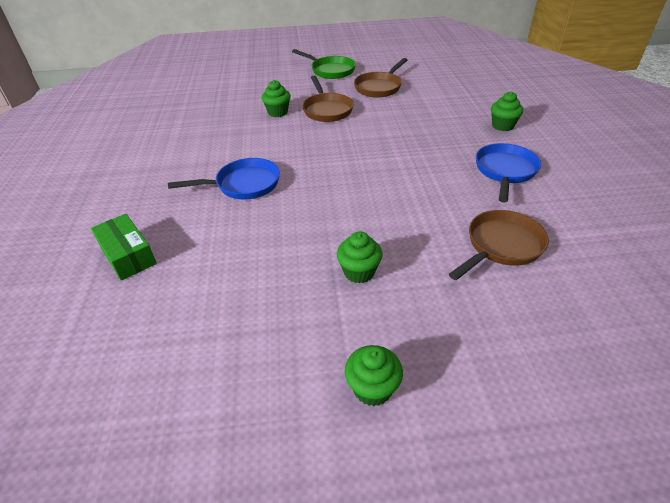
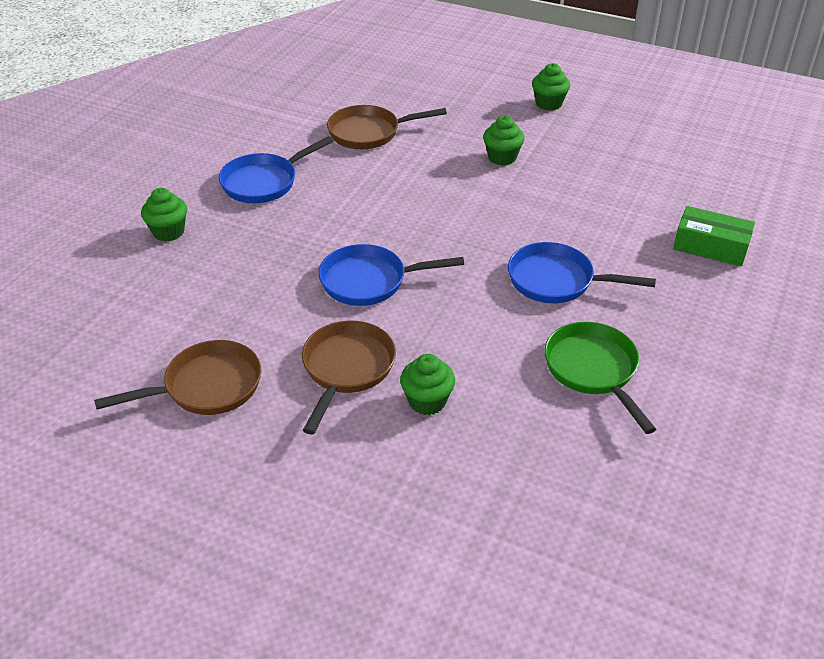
camera: 150 degrees left, 0 degrees up
green box [91,214,157,281] -> green box turned 60 degrees counterclockwise [673,206,755,266]
green pan [292,49,356,79] -> green pan moved to [544,322,656,434]
none -> blue pan [318,244,464,306]

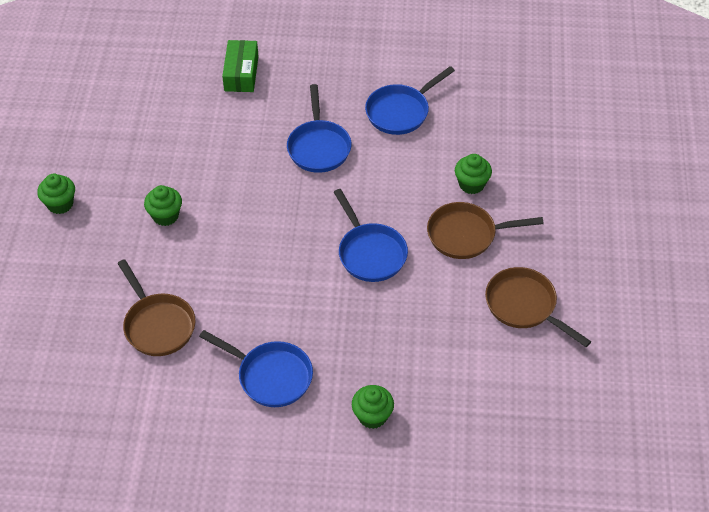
camera: 110 degrees left, 10 degrees up
green pan [544,322,656,434] -> blue pan [365,66,455,135]

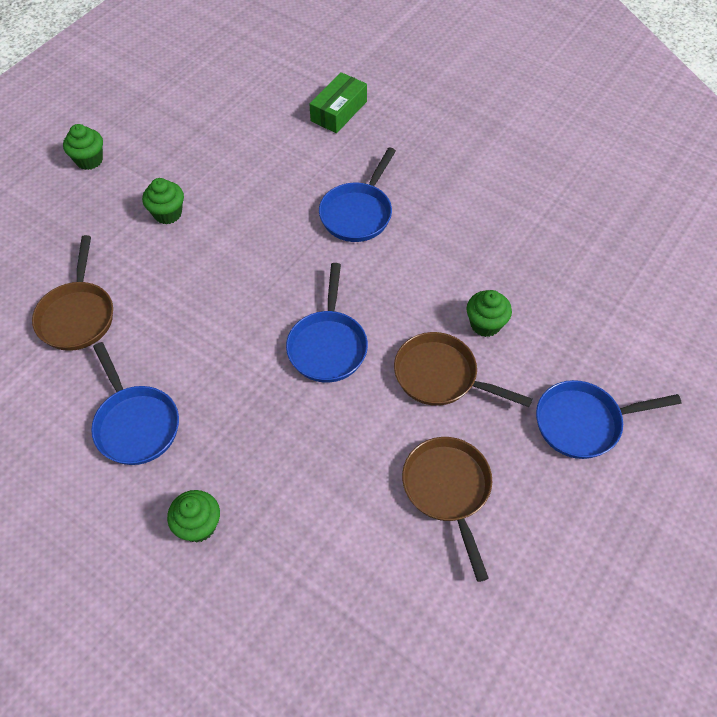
camera: 30 degrees right, 5 degrees up
blue pan [365,66,455,135] -> blue pan moved to [536,380,681,459]

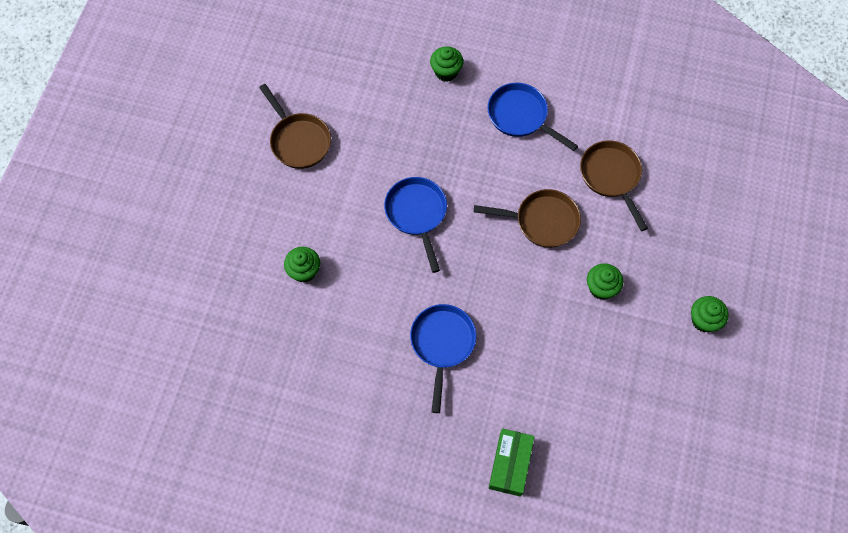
camera: 160 degrees right, 10 degrees up
brown pan [394,332,532,407] -> brown pan moved to [474,189,581,248]
blue pan [536,380,681,459] -> none

